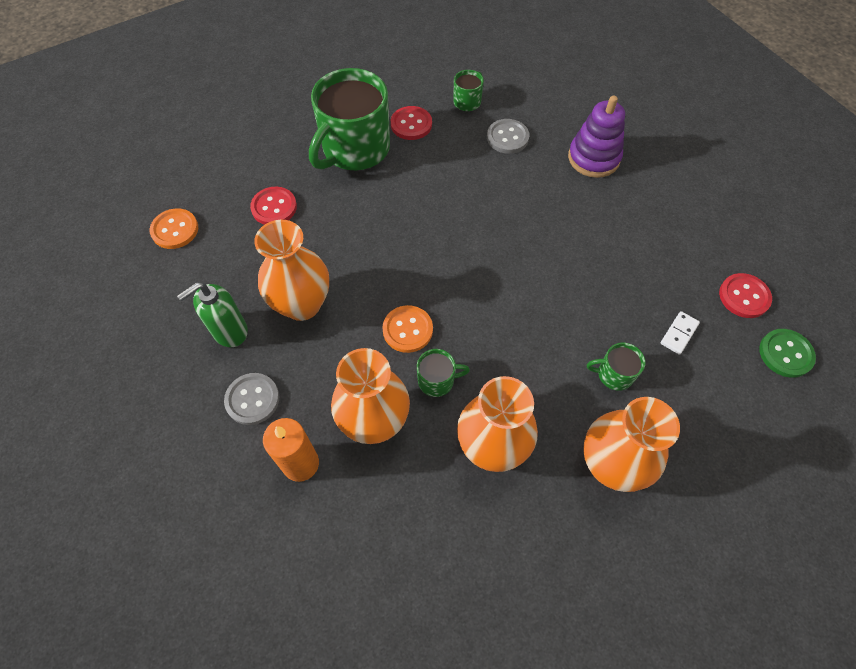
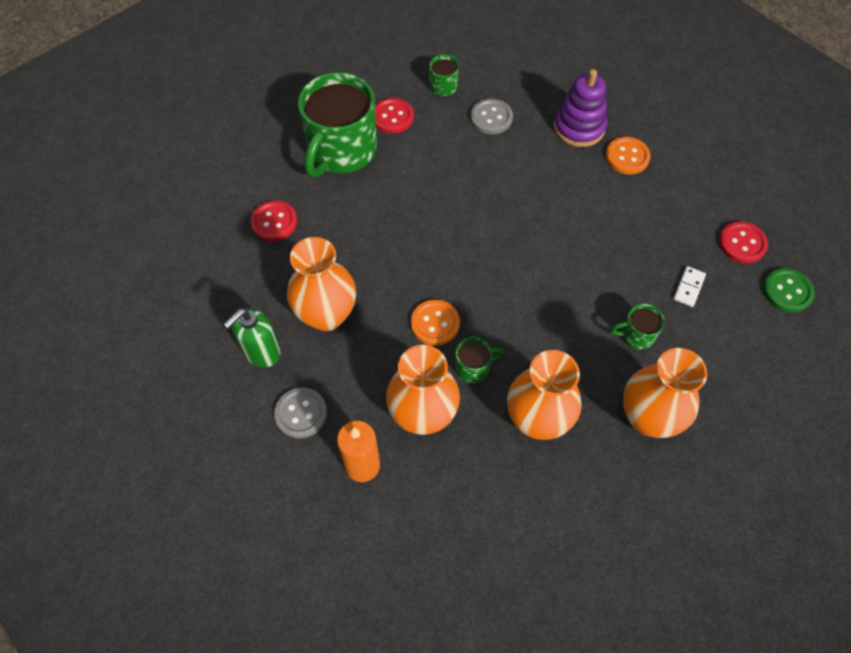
camera: 10 degrees left, 0 degrees up
orange button [150,208,198,249] -> orange button moved to [606,137,651,174]

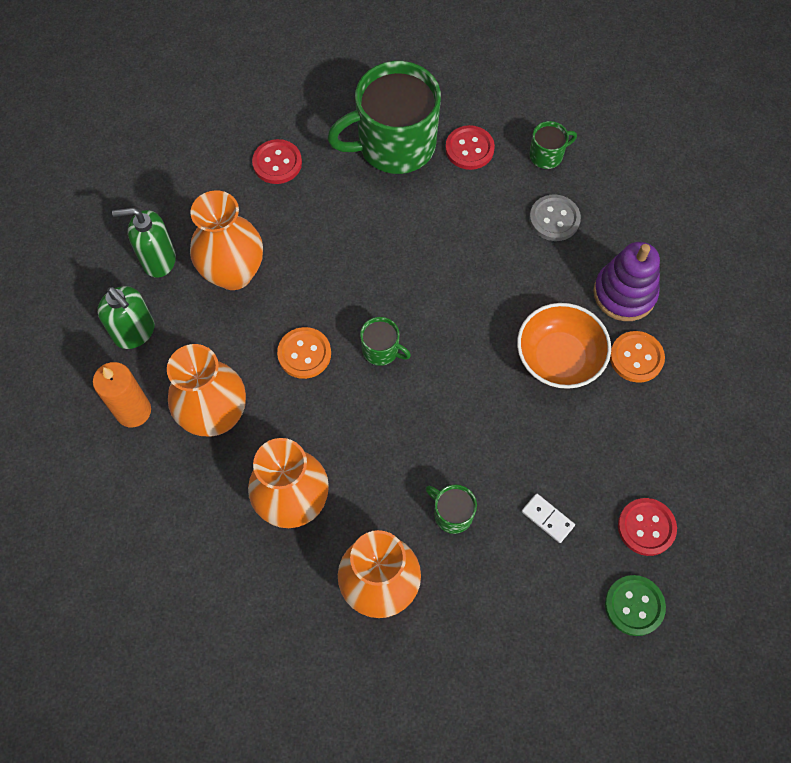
camera: 45 degrees right, 5 degrees up
grey button [274,388,327,438] -> green soap dispenser [97,286,155,349]
green mug [455,337,504,383] -> green mug moved to [360,317,411,366]
white domino [673,266,706,307] -> white domino turned 60 degrees clockwise [522,494,575,543]
none -> orange bowl [517,303,611,389]

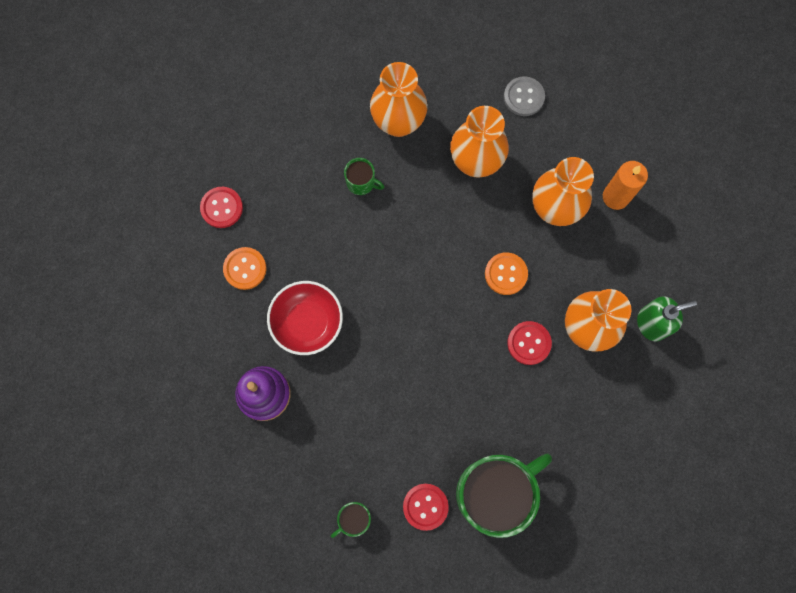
camera: 165 degrees right, 10 degrees up
green soap dispenser [97,286,155,349] -> none
red button [252,139,302,184] -> red button moved to [507,321,552,365]
green mug [360,317,411,366] -> none
orange bowl [517,303,611,389] -> red bowl [267,281,343,355]
white domino [522,494,575,543] -> none
grey button [529,195,581,241] -> grey button moved to [504,76,545,116]
green button [605,575,666,636] -> none
orange button [610,331,665,383] -> orange button moved to [223,247,267,290]

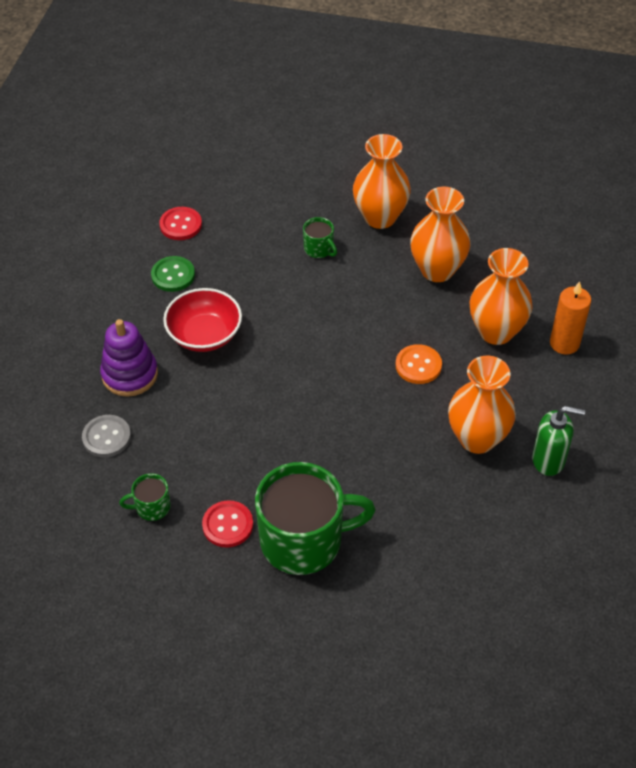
camera: 25 degrees right, 25 degrees down
orange button [223,247,267,290] -> green button [151,256,195,292]
grey button [504,76,545,116] -> grey button moved to [82,415,131,458]
red button [507,321,552,365] -> none

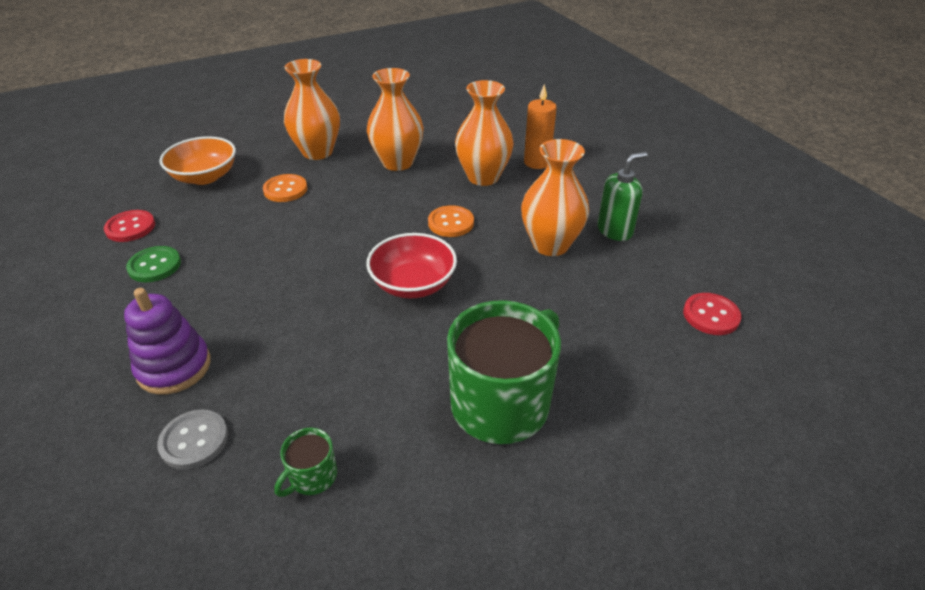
camera: 40 degrees left, 10 degrees down
red bowl [163,288,242,352] -> red bowl moved to [366,233,457,298]
red button [202,500,253,547] -> red button moved to [683,293,741,335]
green mug [303,217,337,258] -> orange button [263,174,307,202]
none -> orange bowl [159,136,236,185]

